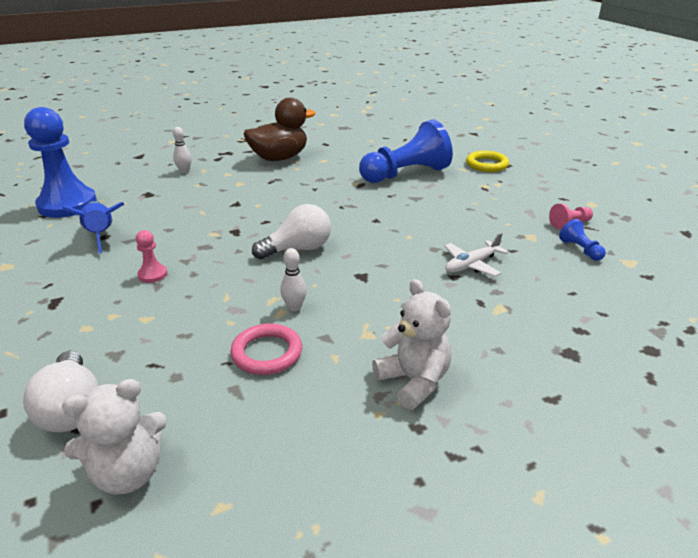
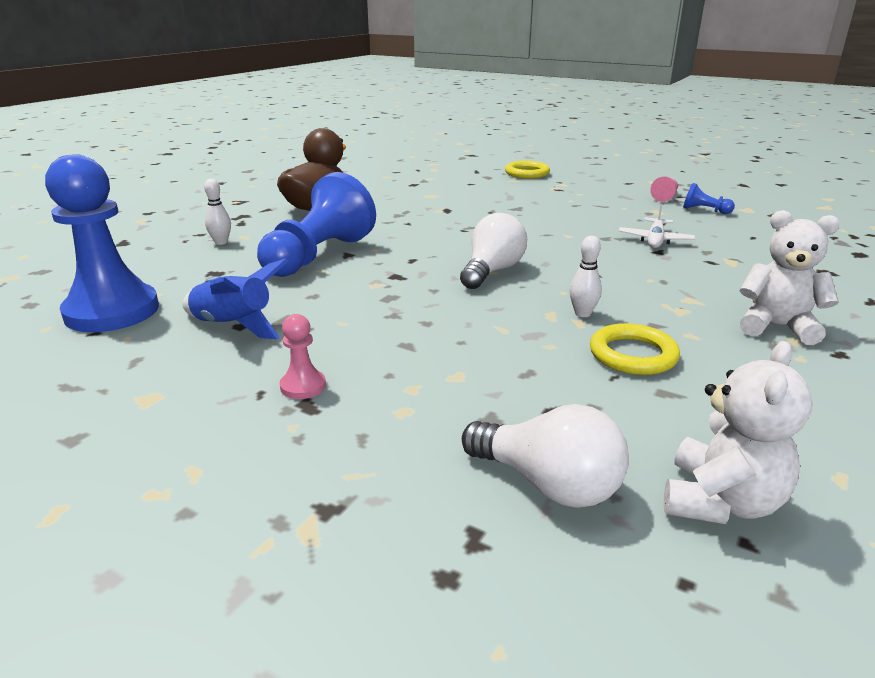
camera: 35 degrees left, 5 degrees down
pink pawn [136,230,167,283] -> pink pawn moved to [280,314,326,399]
pink ring [230,323,302,375] -> yellow ring [590,323,680,375]
blue pawn [359,119,453,183] -> blue pawn moved to [257,172,376,277]

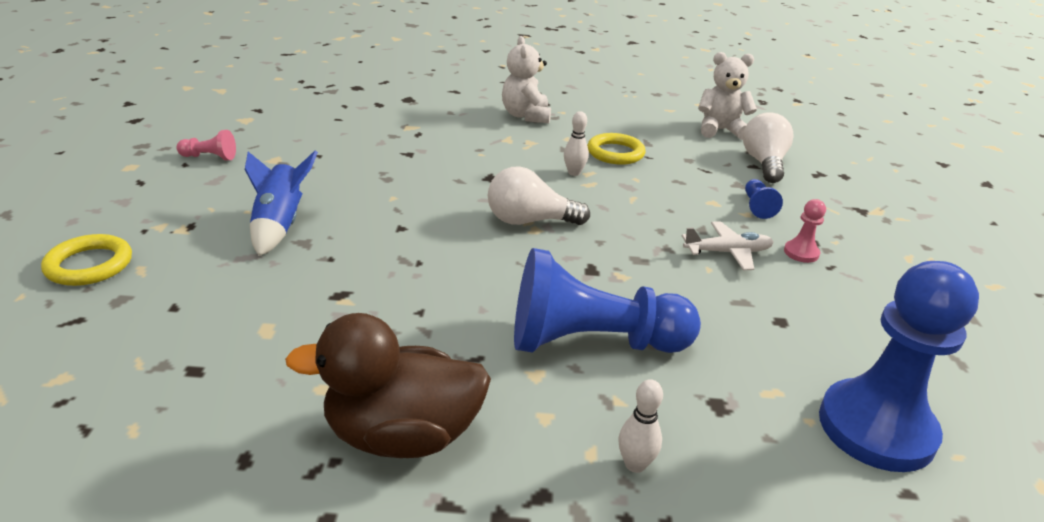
camera: 120 degrees left, 5 degrees up
blue rocket [183,258,288,339] -> blue rocket moved to [245,150,318,256]
white plane [619,204,695,248] -> white plane moved to [682,221,774,270]
blue pawn [683,183,735,214] -> blue pawn moved to [745,179,783,219]

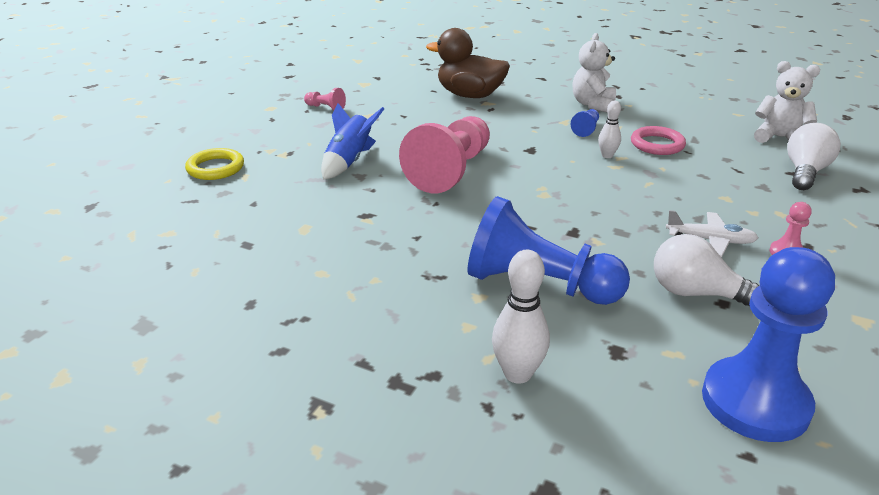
camera: 25 degrees right, 0 degrees up
brown duck [285,313,491,458] -> brown duck moved to [426,28,510,98]
white light bulb [488,166,590,225] -> white light bulb moved to [654,234,759,307]
yellow ring [587,133,646,165] -> pink ring [631,126,686,155]
white bowling pin [618,379,663,473] -> white bowling pin [492,250,550,384], size x1.62
blue pawn [745,179,783,219] -> blue pawn moved to [571,109,599,137]
none -> pink pawn [399,116,490,193]

